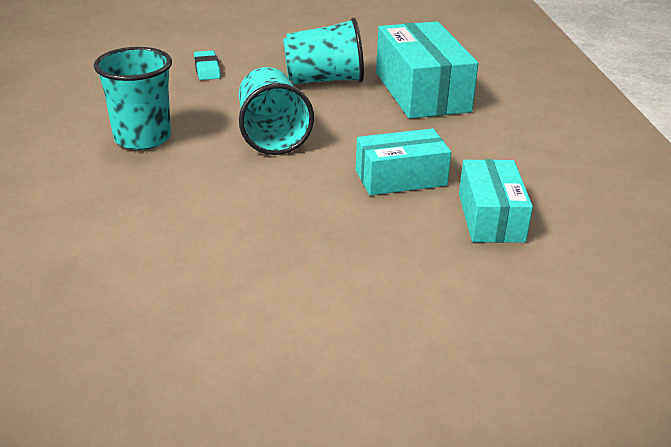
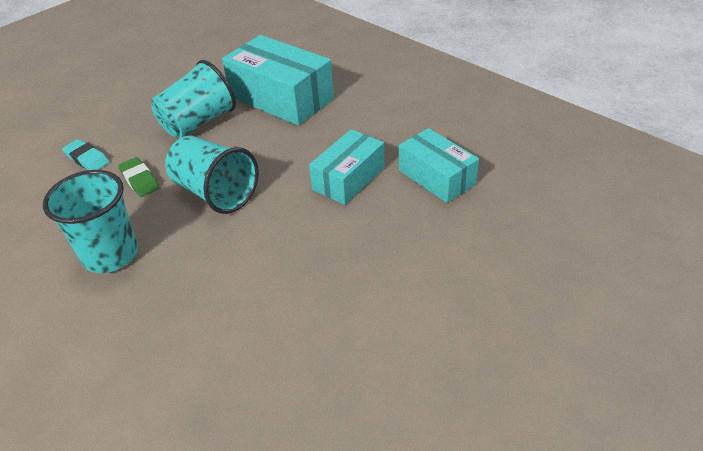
camera: 35 degrees left, 10 degrees up
none -> green eraser [118,157,160,197]

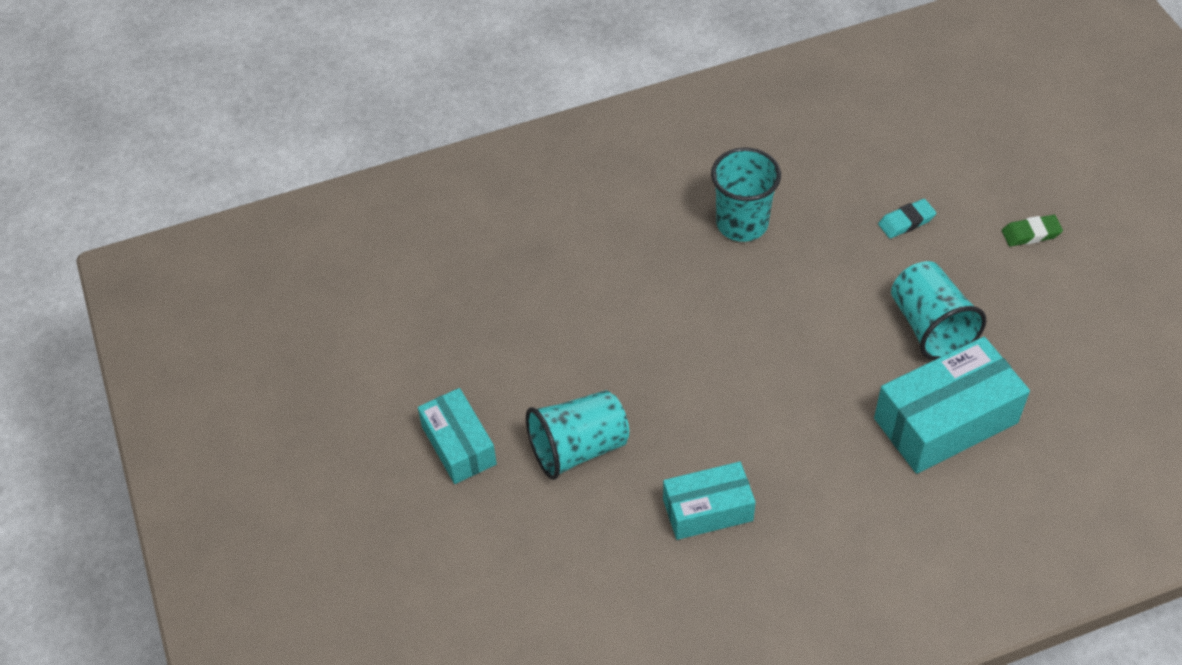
camera: 115 degrees right, 10 degrees up
green eraser [118,157,160,197] -> green eraser moved to [1002,215,1063,247]
turquoise cup [165,136,259,214] -> turquoise cup moved to [526,390,629,480]
turquoise box [309,129,384,205] -> turquoise box moved to [418,388,497,484]

